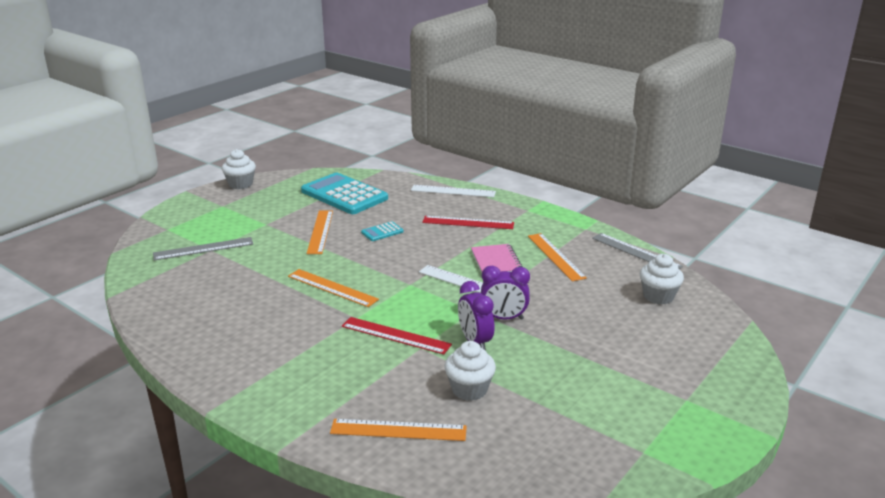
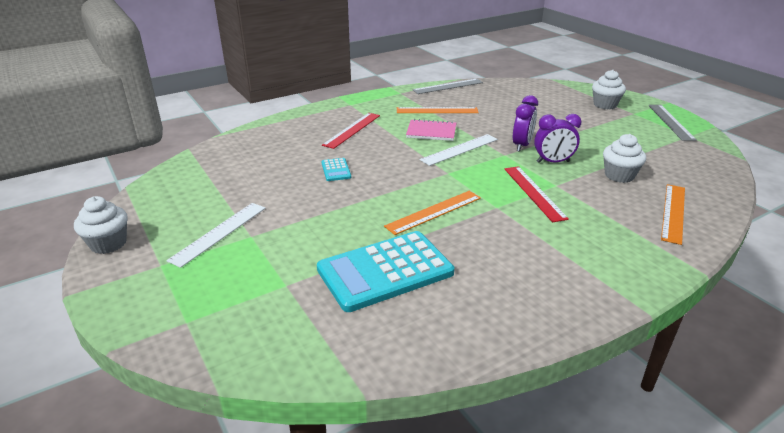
camera: 70 degrees left, 5 degrees up
grey ruler [153,237,253,261] -> grey ruler moved to [648,105,697,141]
turquoise calculator [301,173,388,214] -> turquoise calculator moved to [317,231,454,312]
orange ruler [307,211,333,254] -> none
red ruler [342,317,452,355] -> red ruler turned 60 degrees counterclockwise [504,166,569,222]
white ruler [411,185,496,197] -> white ruler moved to [166,203,266,268]
white cupcake [640,254,684,304] -> white cupcake moved to [592,70,626,110]

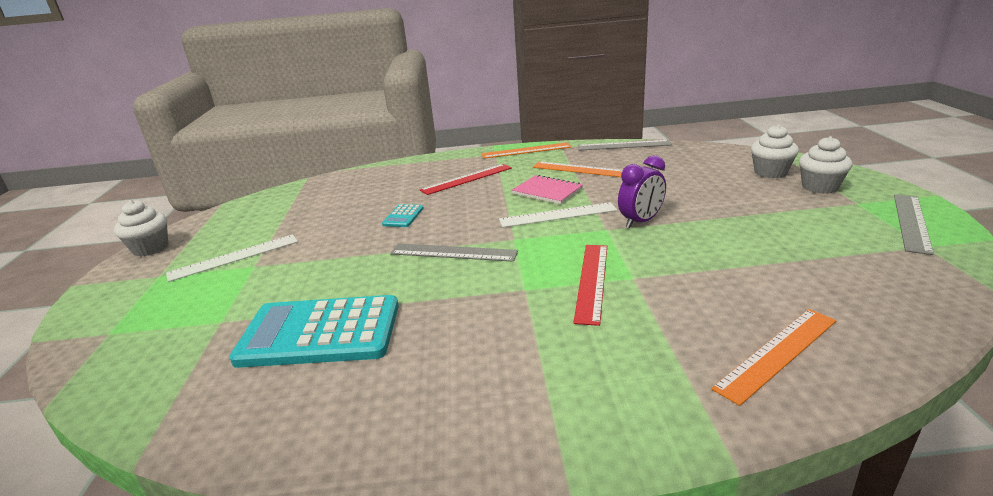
camera: 30 degrees right, 5 degrees down
orange ruler [384,191,481,235] -> orange ruler moved to [481,142,571,159]
purple clock [534,114,582,163] -> none
white cupcake [603,134,646,183] -> white cupcake moved to [751,125,799,178]
none -> grey ruler [390,244,518,262]

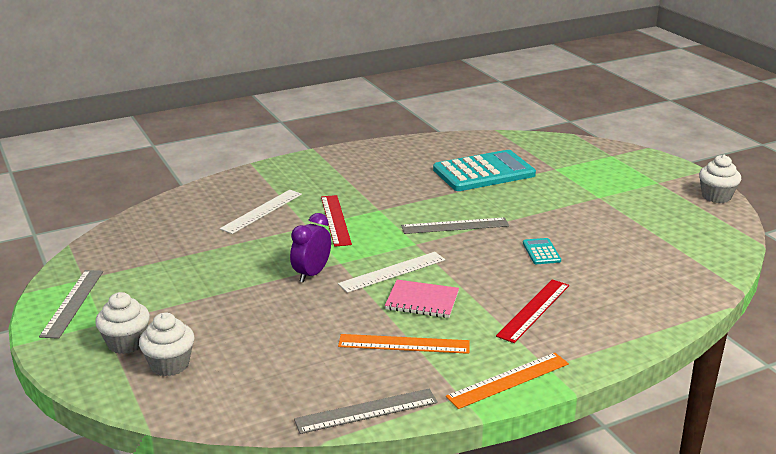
camera: 155 degrees right, 0 degrees up
white ruler [166,234,298,282] -> white ruler moved to [220,190,302,234]
orange ruler [711,309,836,406] -> none

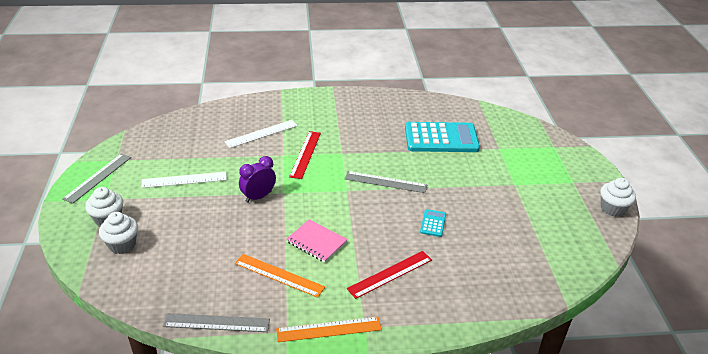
camera: 20 degrees right, 10 degrees up
white ruler [338,252,445,293] -> white ruler moved to [141,172,227,188]

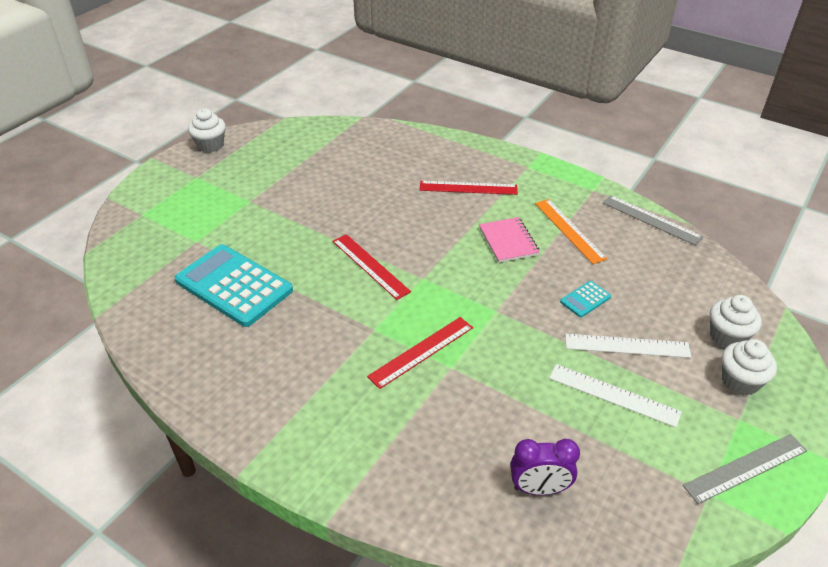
camera: 140 degrees left, 5 degrees up
white ruler [224,120,298,148] -> white ruler moved to [565,334,691,358]
purple clock [239,156,276,203] -> purple clock moved to [510,439,580,495]
orange ruler [276,317,382,342] -> none
grey ruler [345,171,427,193] -> red ruler [333,234,411,300]
turquoise calculator [420,209,446,237] -> turquoise calculator moved to [560,281,611,317]

